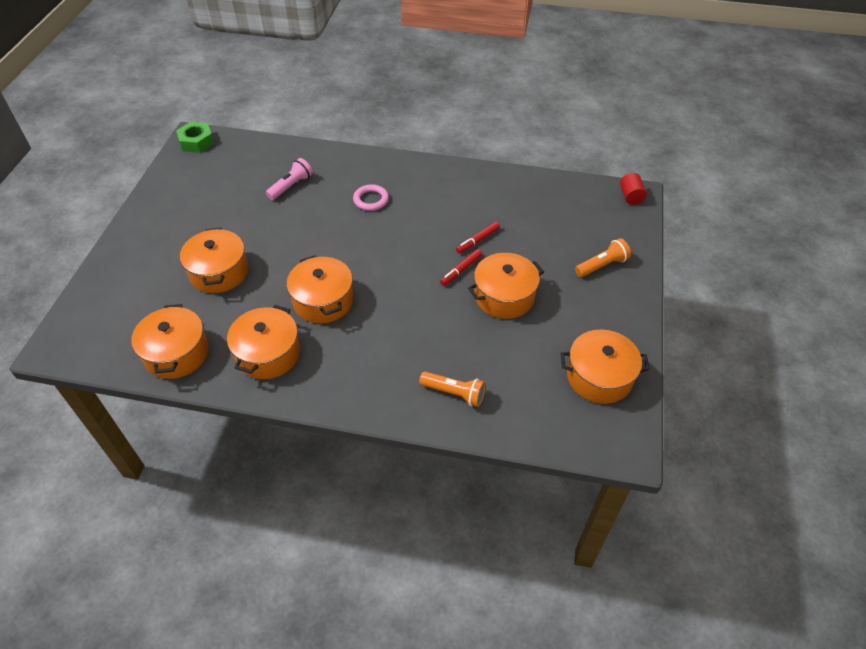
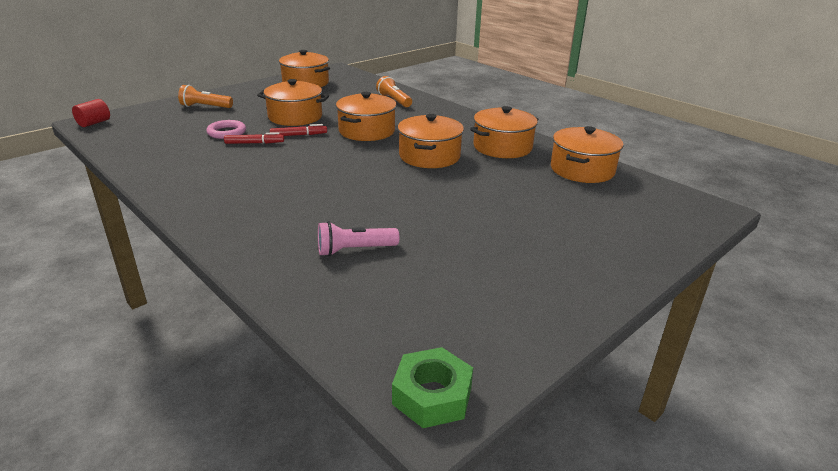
camera: 145 degrees left, 20 degrees down
orange pot [180,228,248,293] -> orange pot moved to [336,92,397,141]
pink ring [353,184,389,211] -> pink ring moved to [206,120,246,139]

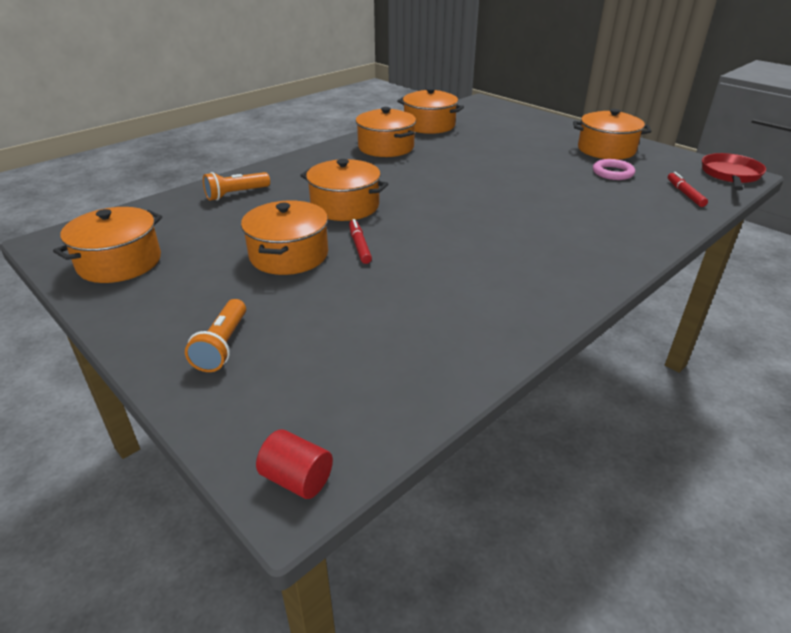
camera: 90 degrees left, 5 degrees up
pink ring [206,120,246,139] -> pink ring moved to [593,159,635,180]
red marker [224,132,284,144] -> red marker moved to [668,172,708,207]
pink flashlight [318,221,399,256] -> none
green nut [392,347,473,428] -> red pan [702,153,766,191]
orange pot [398,114,464,168] -> orange pot moved to [573,109,652,159]

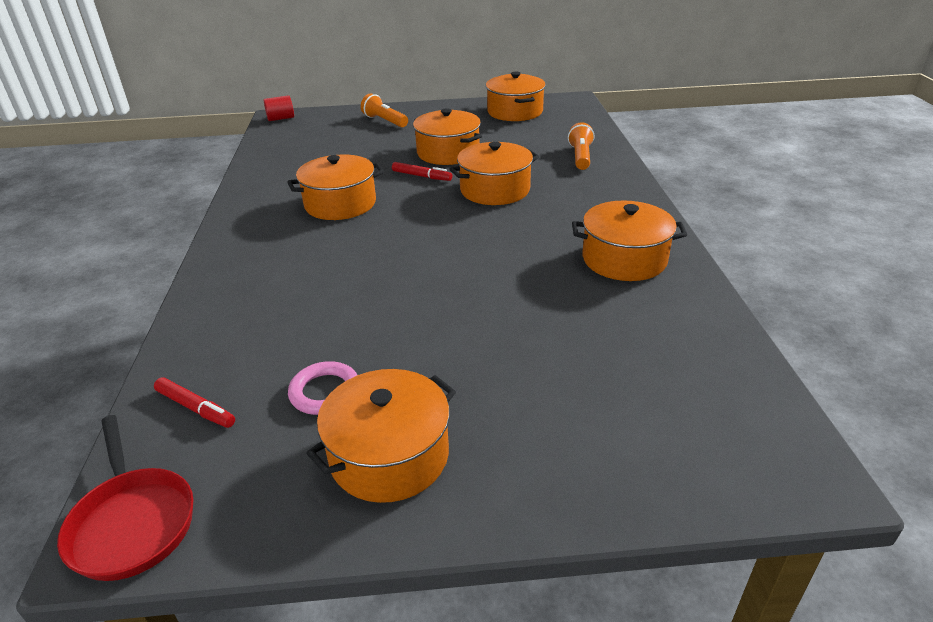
camera: 130 degrees right, 0 degrees up
orange pot [397,88,464,134] -> orange pot moved to [287,155,384,220]

